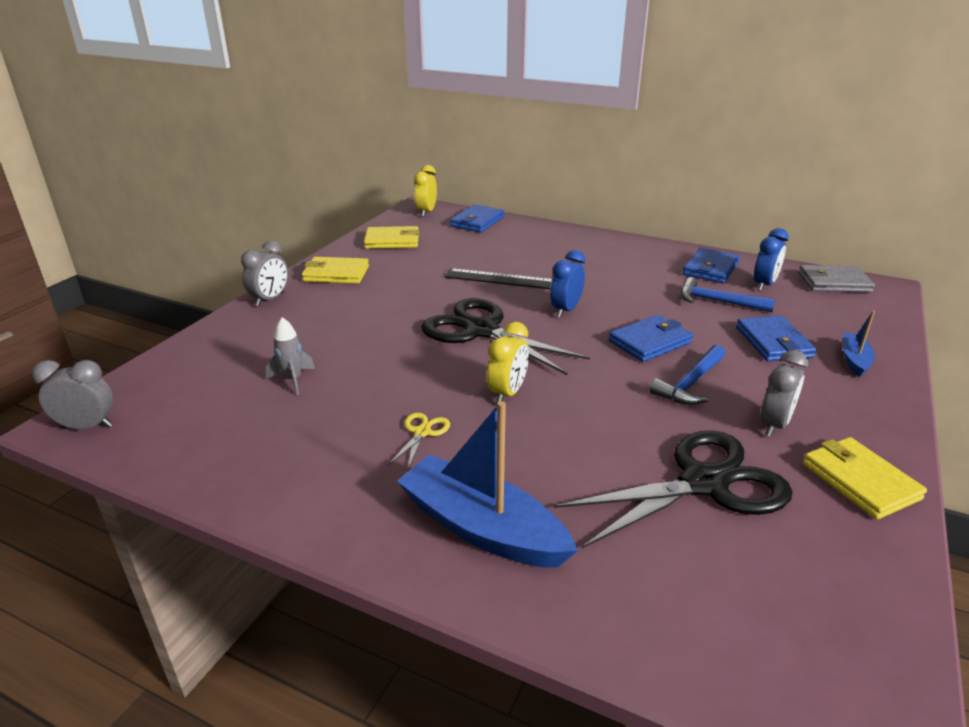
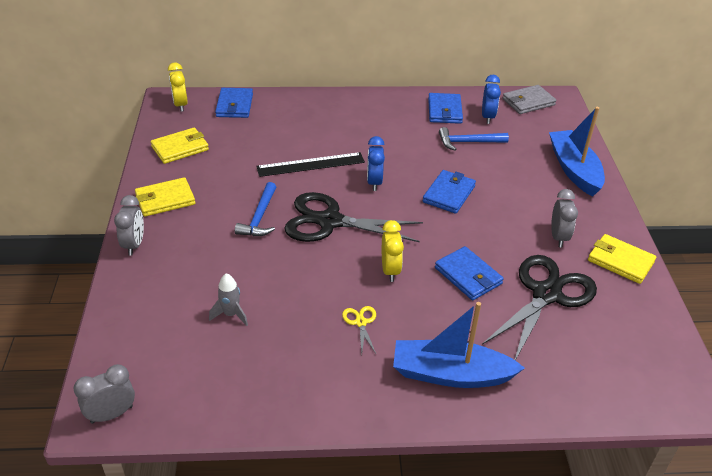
camera: 30 degrees left, 10 degrees up
blue hammer [650,345,725,405] -> blue hammer moved to [235,182,276,236]
blue wallet [736,316,817,361] -> blue wallet moved to [435,246,504,300]
blue boat [843,311,875,377] -> blue boat [549,107,605,197], size x1.97

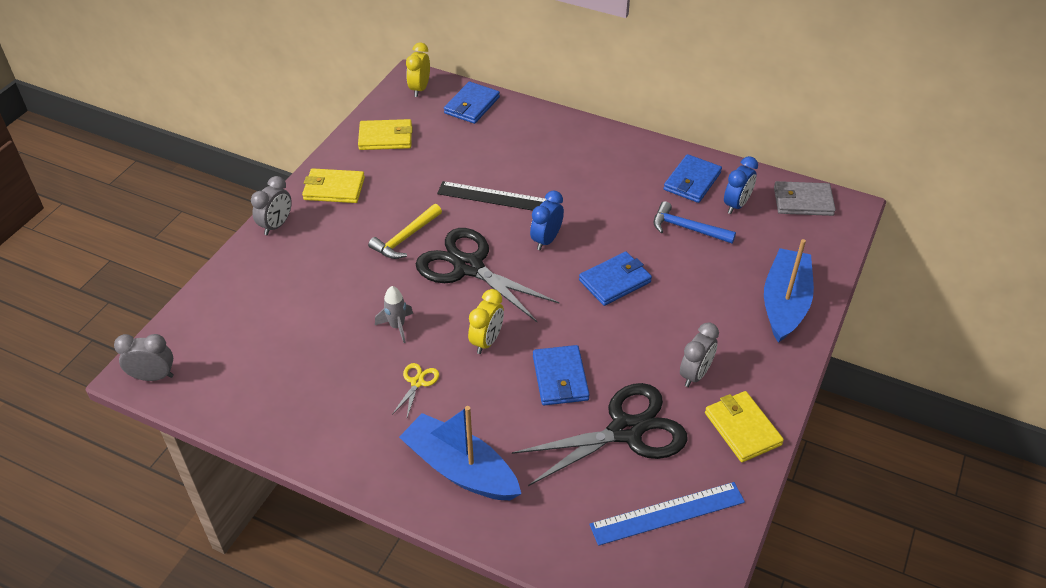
camera: 30 degrees right, 5 degrees up
grey rocket [209,273,248,326] -> grey rocket moved to [375,286,413,343]
blue hammer [235,182,276,236] -> yellow hammer [368,204,442,259]
none -> blue ruler [589,482,745,546]

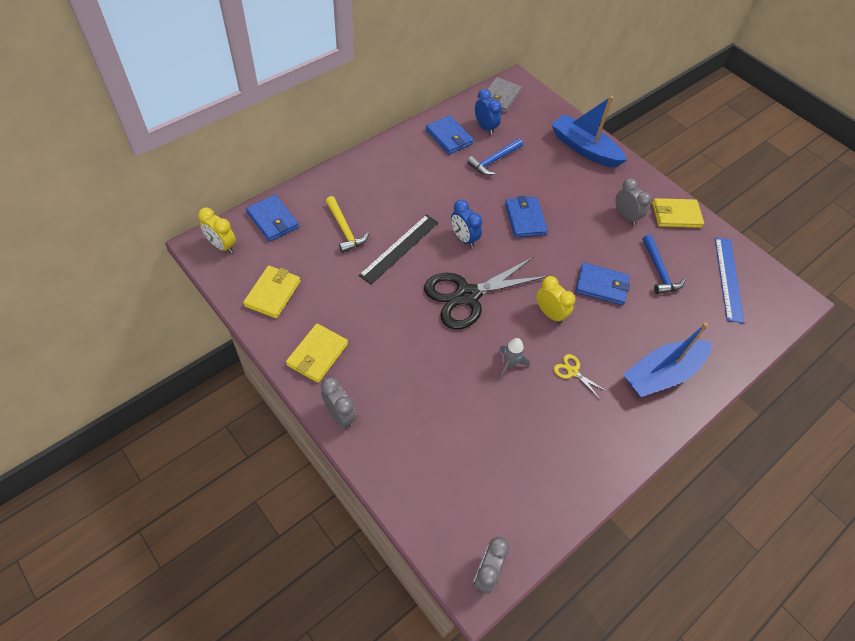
camera: 70 degrees left, 10 degrees up
yellow hammer [368,204,442,259] -> yellow hammer moved to [326,196,369,253]
black scissors [512,383,688,486] -> blue hammer [643,234,685,294]

